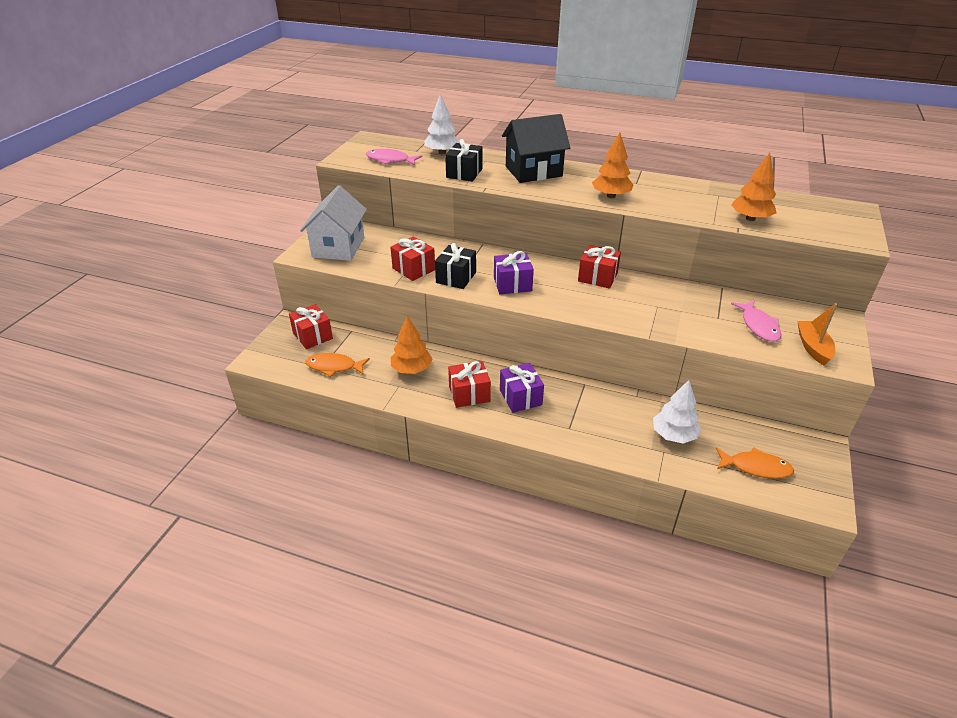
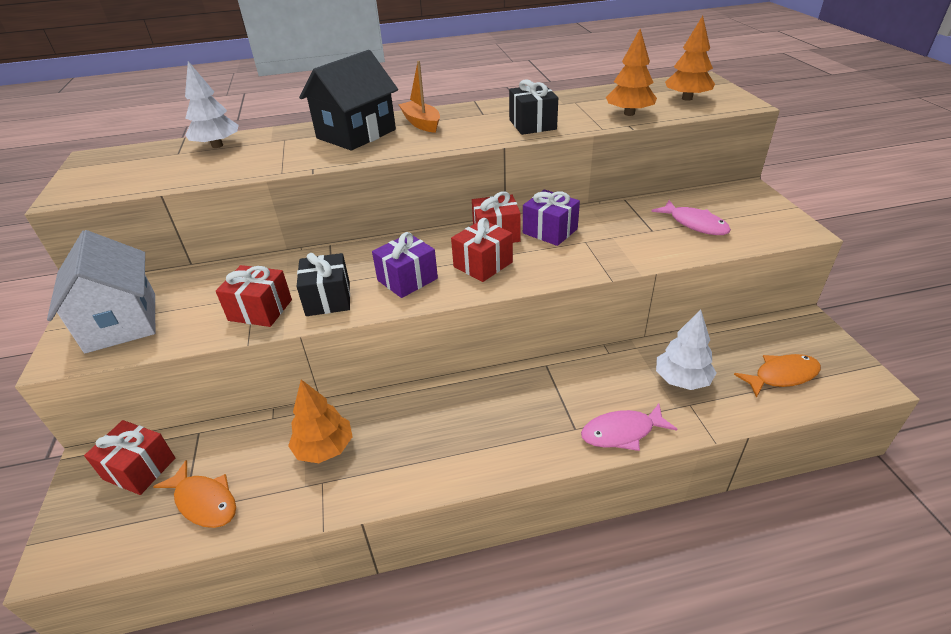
camera: 30 degrees left, 0 degrees up
orange fish [305,353,370,377] -> orange fish turned 120 degrees counterclockwise [153,460,236,528]
pink fish [366,149,422,166] -> pink fish moved to [581,404,677,451]
black gift [445,139,483,182] -> black gift moved to [509,79,558,135]
red gift [448,361,491,408] -> red gift moved to [451,218,513,282]
purple gift [500,363,544,413] -> purple gift moved to [523,190,580,246]
orange tree [592,133,633,198] -> orange tree moved to [665,16,715,101]
orange boat [798,303,838,365] -> orange boat moved to [398,61,440,133]

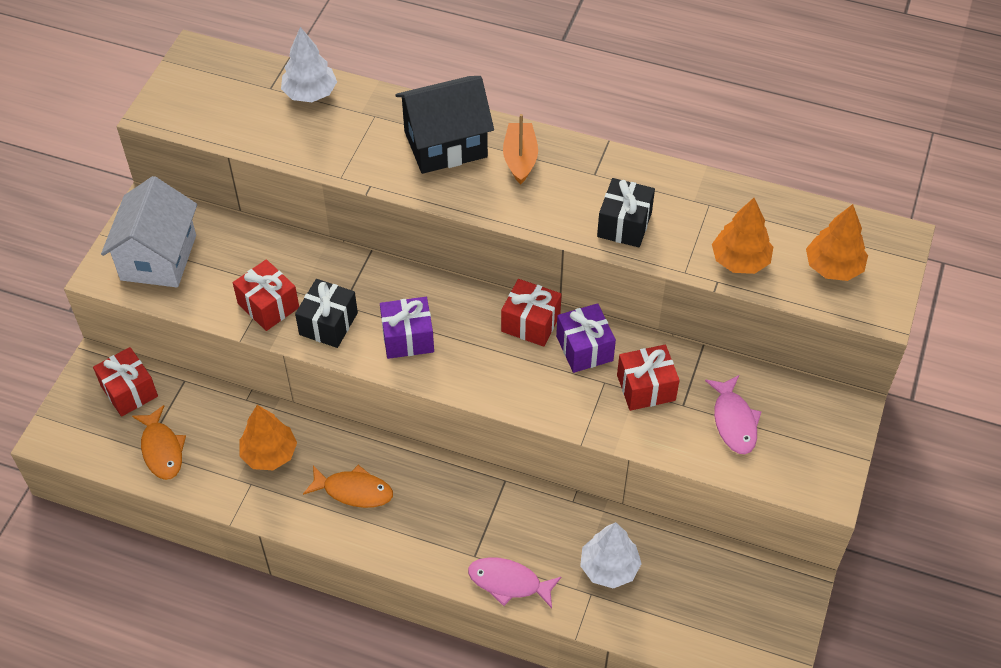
camera: 30 degrees right, 15 degrees up
red gift [451,218,513,282] -> red gift moved to [617,345,680,411]
orange fish [734,354,821,398] -> orange fish moved to [303,465,393,508]

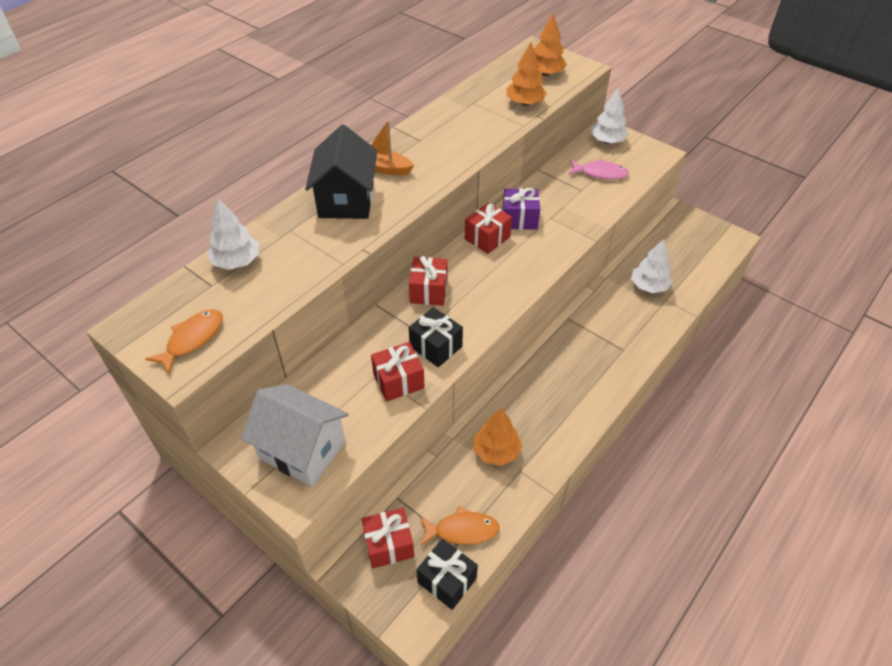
camera: 70 degrees left, 5 degrees down
orange fish [303,465,393,508] -> orange fish moved to [146,309,223,374]
purple gift [380,297,434,359] -> none
pink fish [468,557,562,608] -> none
black gift [597,178,655,247] -> black gift moved to [417,539,478,610]
red gift [617,345,680,411] -> red gift moved to [409,256,448,306]
none -> white tree [591,87,629,144]

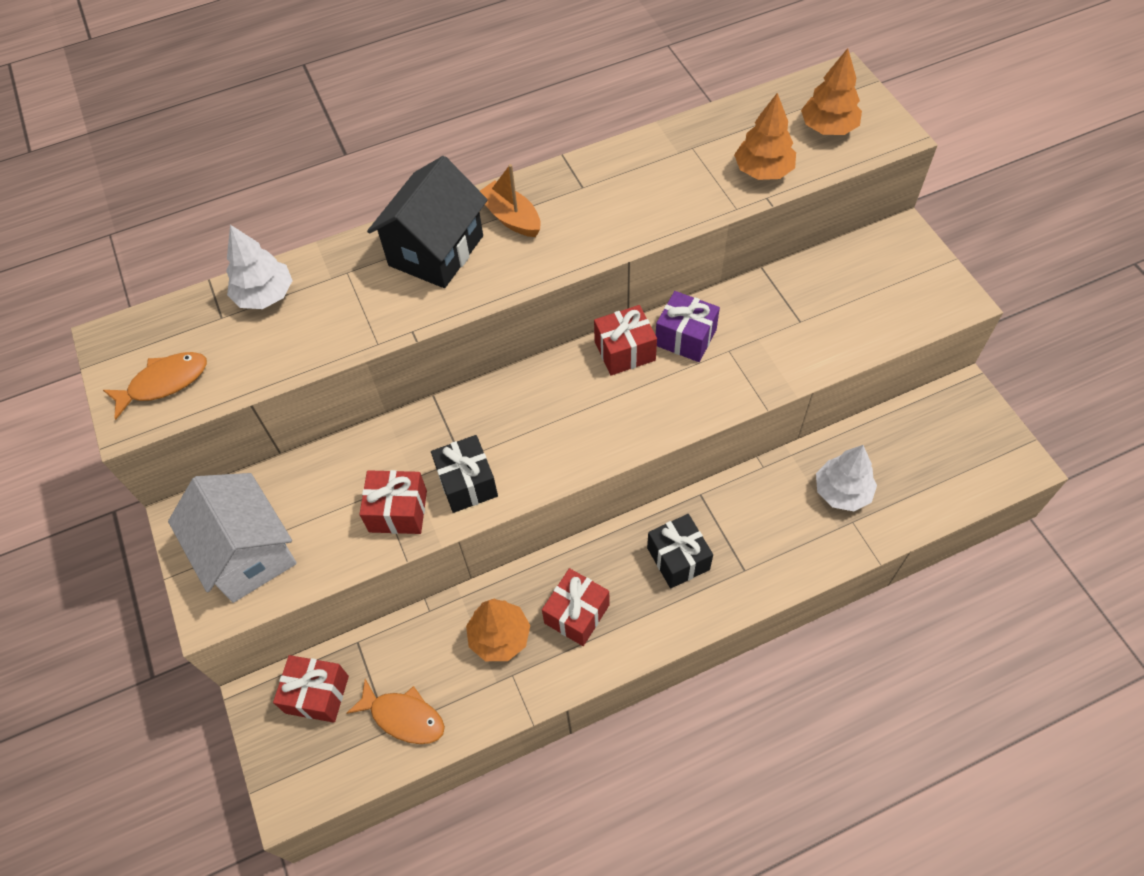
camera: 30 degrees right, 10 degrees up
red gift [409,256,448,306] -> red gift moved to [542,568,610,646]
black gift [417,539,478,610] -> black gift moved to [647,514,713,589]
pink fish [569,159,629,180] -> none
white tree [591,87,629,144] -> none

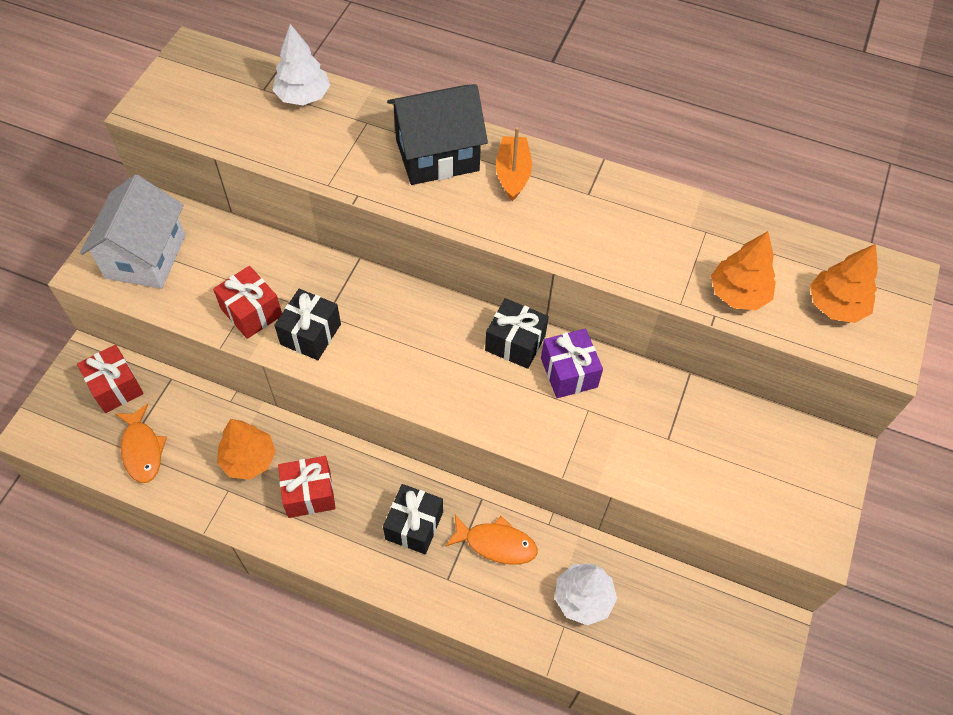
camera: 40 degrees right, 0 degrees up
orange fish [103,352,207,420] -> orange fish moved to [445,515,538,564]
red gift [594,305,657,376] -> black gift [485,298,549,369]

